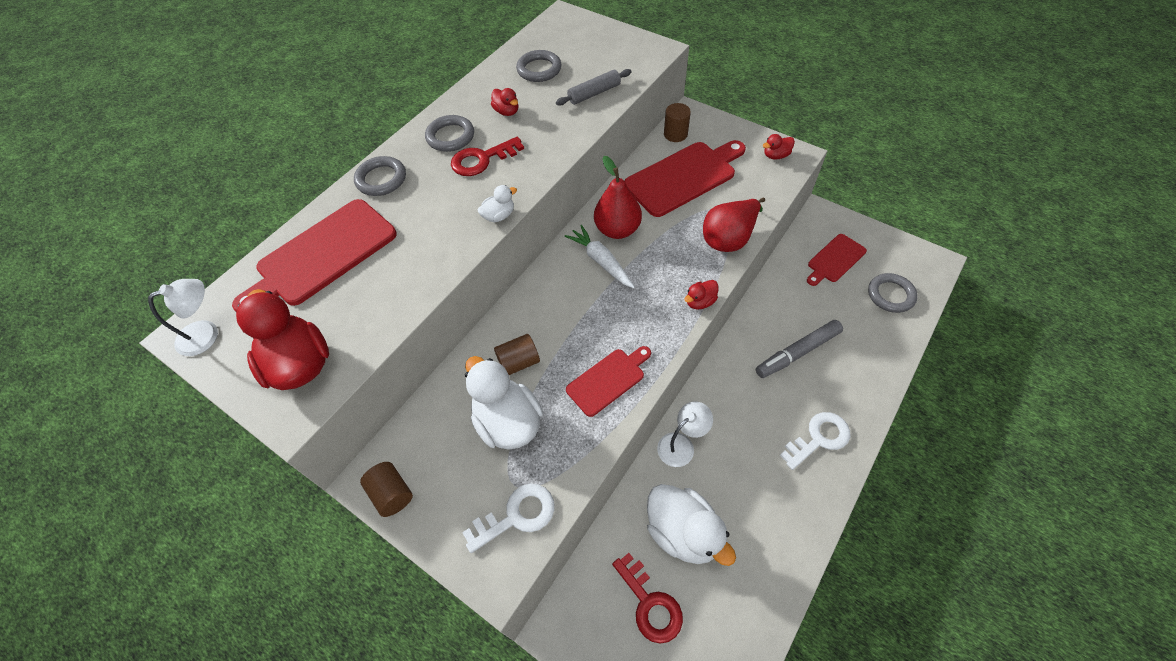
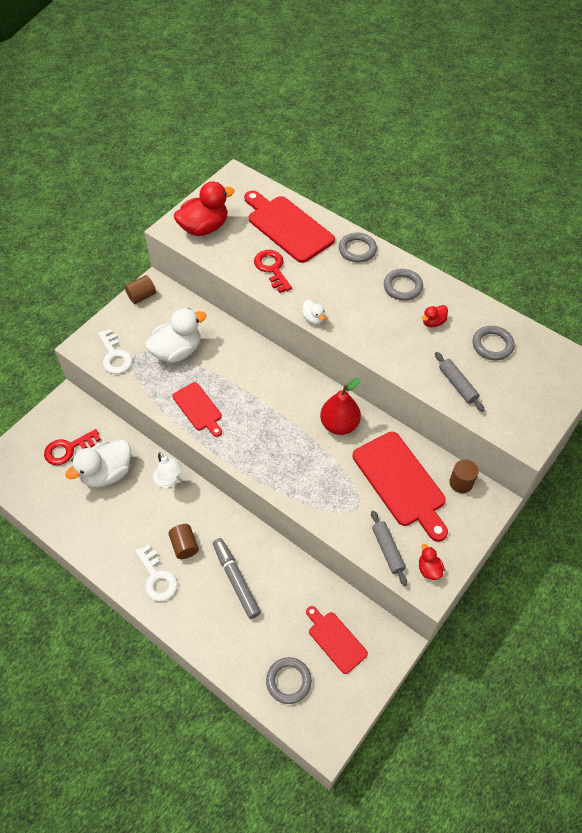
camera: 90 degrees right, 0 degrees up
white lamp [148,279,218,356] -> none
red key [451,137,524,176] -> red key moved to [254,250,292,293]
brown cylinder [494,334,540,375] -> brown cylinder moved to [168,524,199,559]
white carrot [565,225,635,288] -> none
red duck [684,280,718,309] -> none
red pear [703,197,765,252] -> none
none -> grey rolling pin [371,510,407,586]

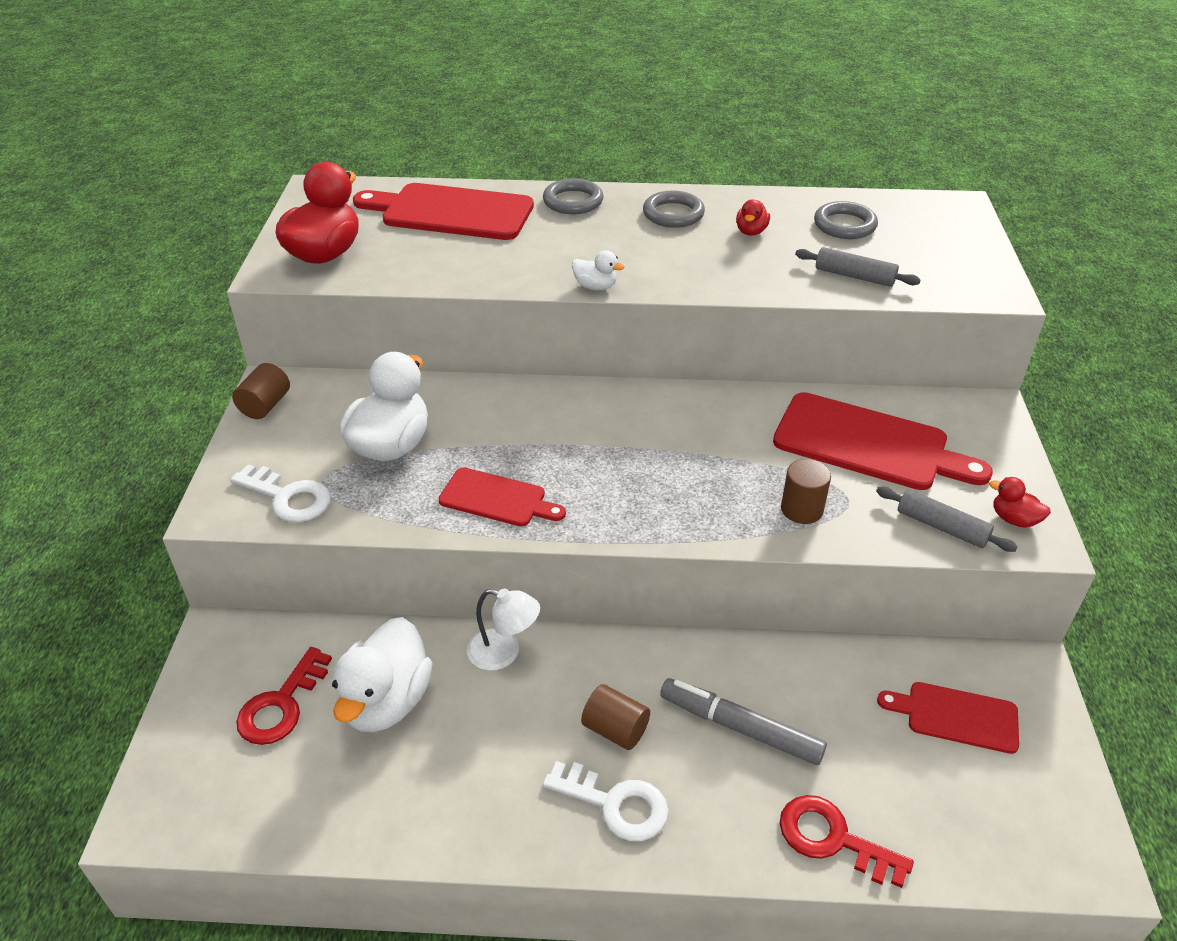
camera: 35 degrees left, 15 degrees down
red key [254,250,292,293] -> red key moved to [780,795,914,888]
grey ring [266,657,312,704] -> none
red pear [320,378,361,435] -> none
brown cylinder [449,459,479,493] -> brown cylinder moved to [781,459,831,524]

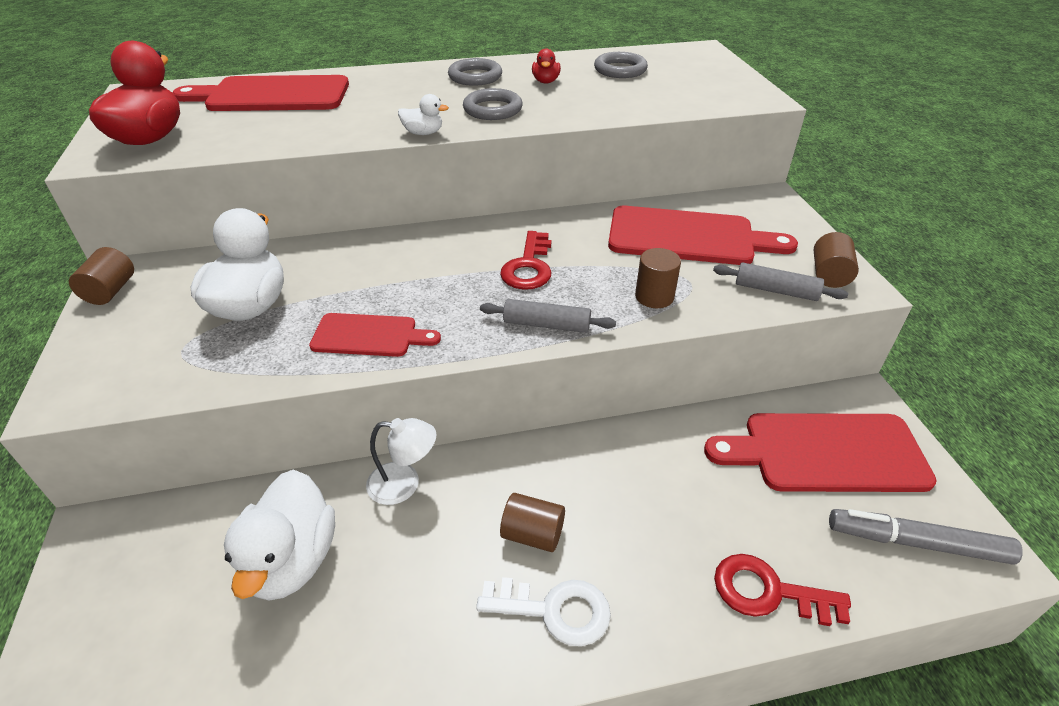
camera: 15 degrees left, 0 degrees up
white key [230,464,331,522] -> none
red key [236,647,332,745] -> red key moved to [500,231,552,290]
grey ring [543,178,603,214] -> grey ring moved to [463,88,523,120]
grey marker [660,678,827,765] -> grey marker moved to [829,509,1023,565]
grey rolling pin [795,247,921,287] -> grey rolling pin moved to [480,299,616,333]
red cutting board [877,682,1019,754] -> red cutting board [704,413,937,492], size x1.73
red duck [989,477,1051,528] -> brown cylinder [814,232,859,288]

